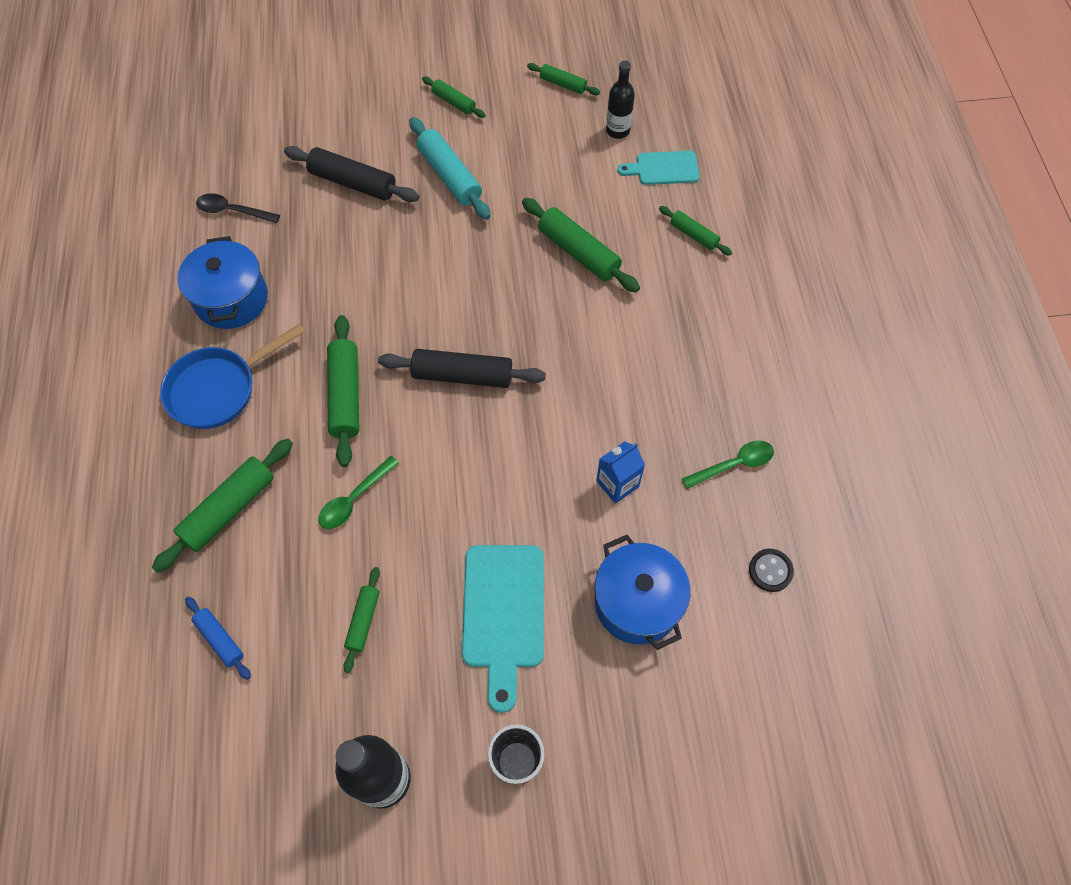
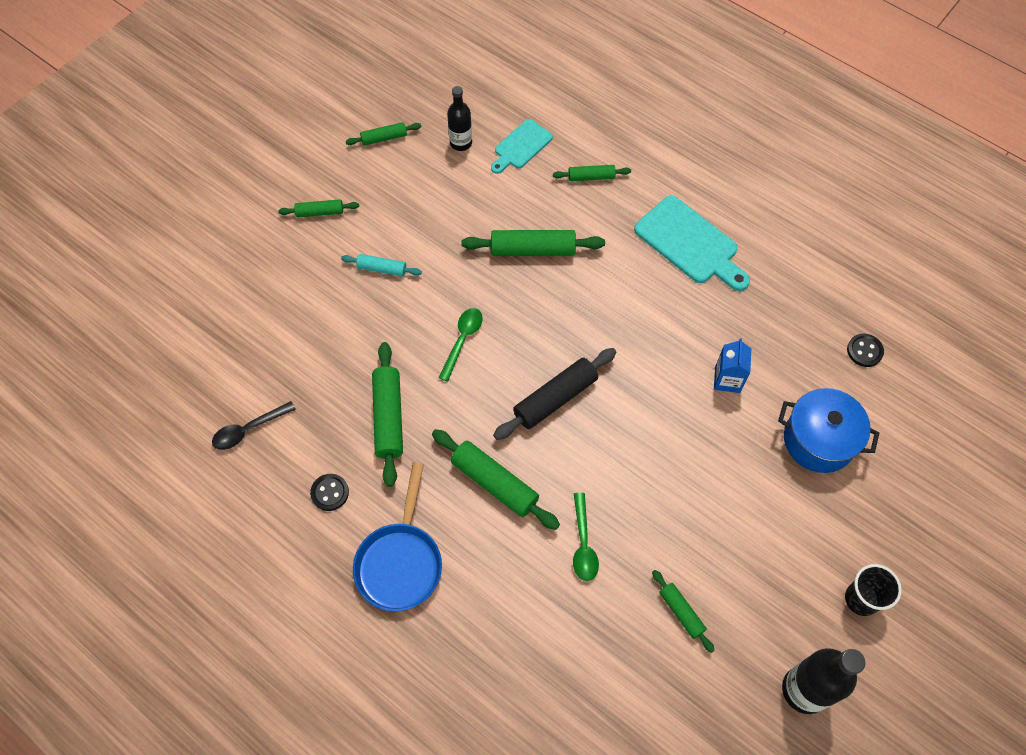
camera: 45 degrees left, 0 degrees up
green rolling pin [152,439,293,573] -> green rolling pin moved to [372,342,403,487]
blue pot [177,236,268,329] -> black button [310,474,349,511]
blue rolling pin [185,597,251,680] -> none
black rolling pin [284,146,419,202] -> none
turquoise rolling pin [409,117,491,220] -> turquoise rolling pin [341,254,422,277], size x0.57
turquoise cutting board [462,545,544,713] -> turquoise cutting board moved to [634,196,750,291]
green spoon [682,440,774,489] -> green spoon moved to [438,308,483,382]

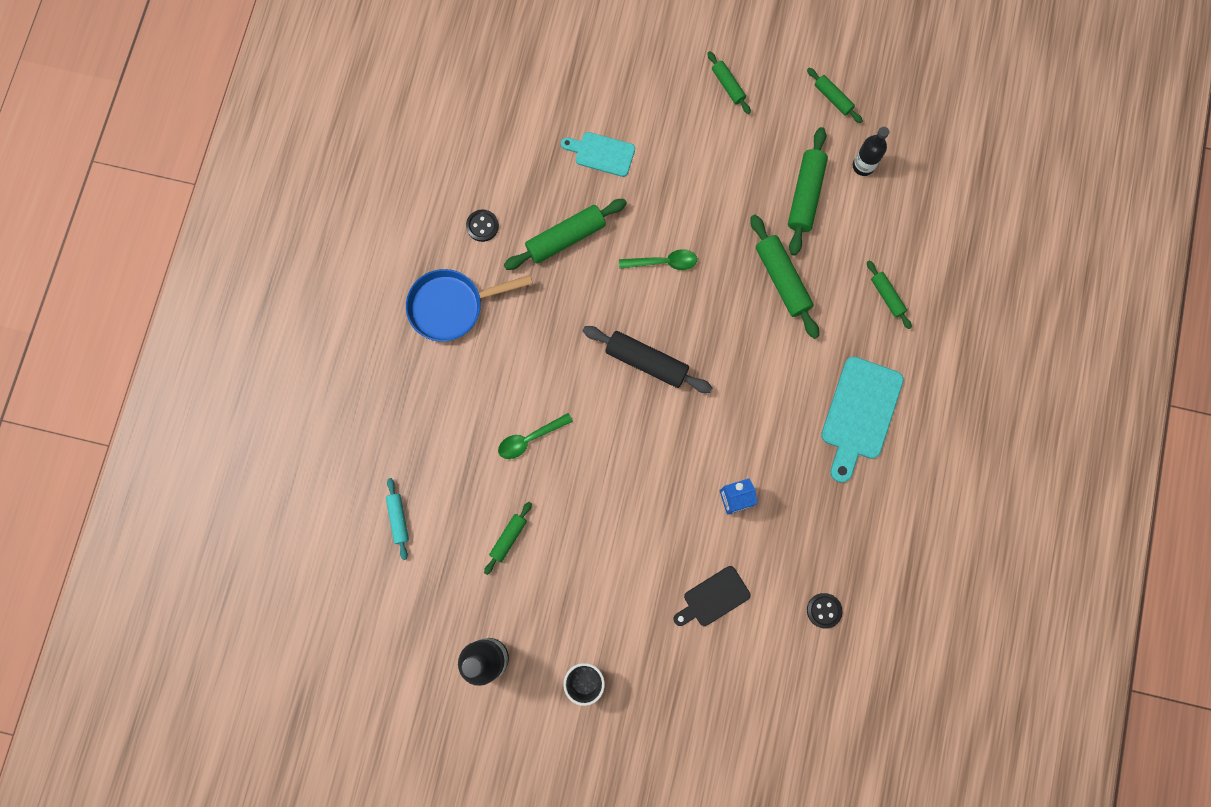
camera: 65 degrees right, 15 degrees up
black spoon [212,401,296,450] -> none
turquoise rolling pin [341,254,422,277] -> turquoise rolling pin moved to [386,478,409,560]
green rolling pin [432,429,560,530] -> green rolling pin moved to [788,127,828,256]
turquoise cutting board [491,119,553,174] -> turquoise cutting board moved to [561,132,635,177]
blue pot [778,388,879,473] -> black cutting board [674,566,750,626]

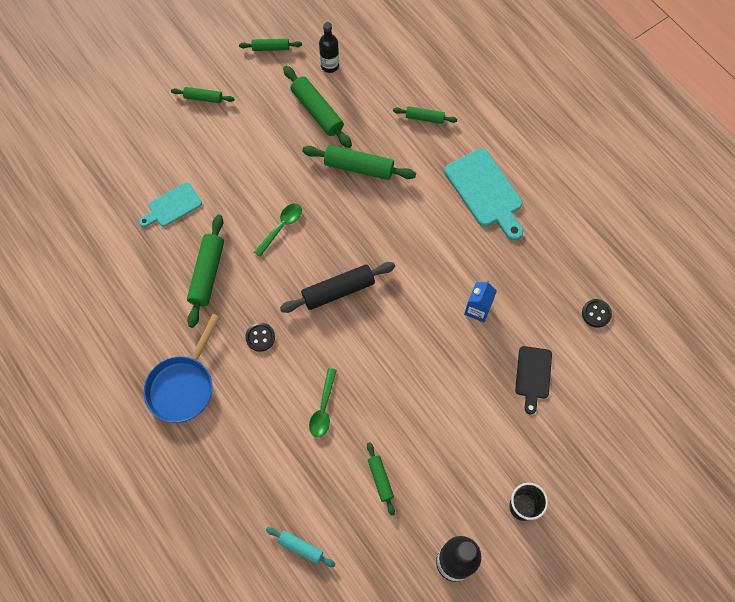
camera: 50 degrees left, 10 degrees down
black button [466,210,499,242] -> black button moved to [245,323,275,352]

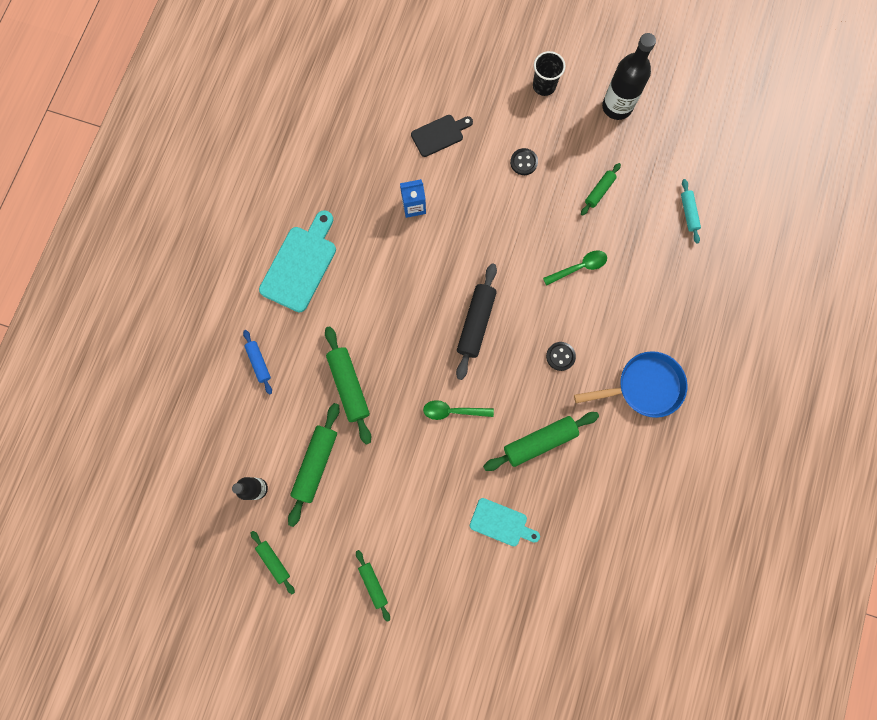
camera: 125 degrees left, 10 degrees up
black rolling pin [280,262,395,313] -> black rolling pin turned 75 degrees clockwise [456,263,497,380]
green rolling pin [393,106,457,124] -> blue rolling pin [243,330,272,395]
black button [582,299,612,328] -> black button moved to [510,148,538,175]

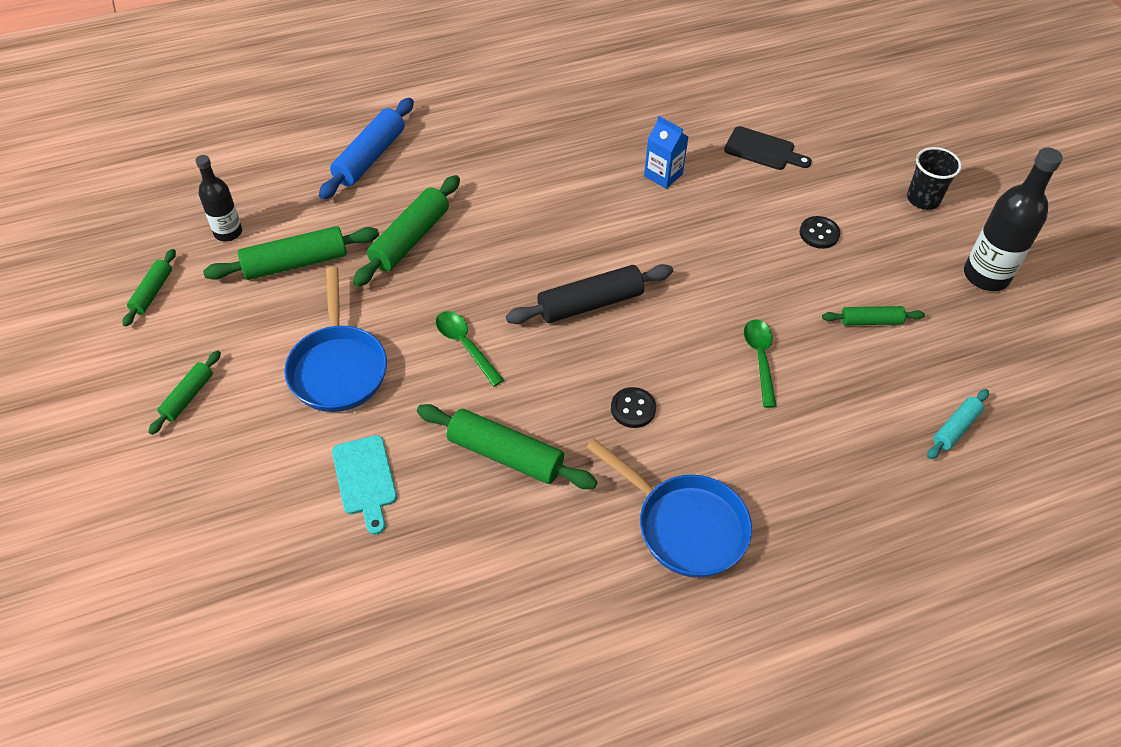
camera: 50 degrees right, 25 degrees down
blue rolling pin [243,330,272,395] -> blue rolling pin [319,98,414,200], size x1.75
turquoise cutting board [259,210,336,312] -> none
green spoon [543,250,607,286] -> green spoon turned 120 degrees counterclockwise [744,319,777,408]
none -> blue pan [284,267,387,412]

